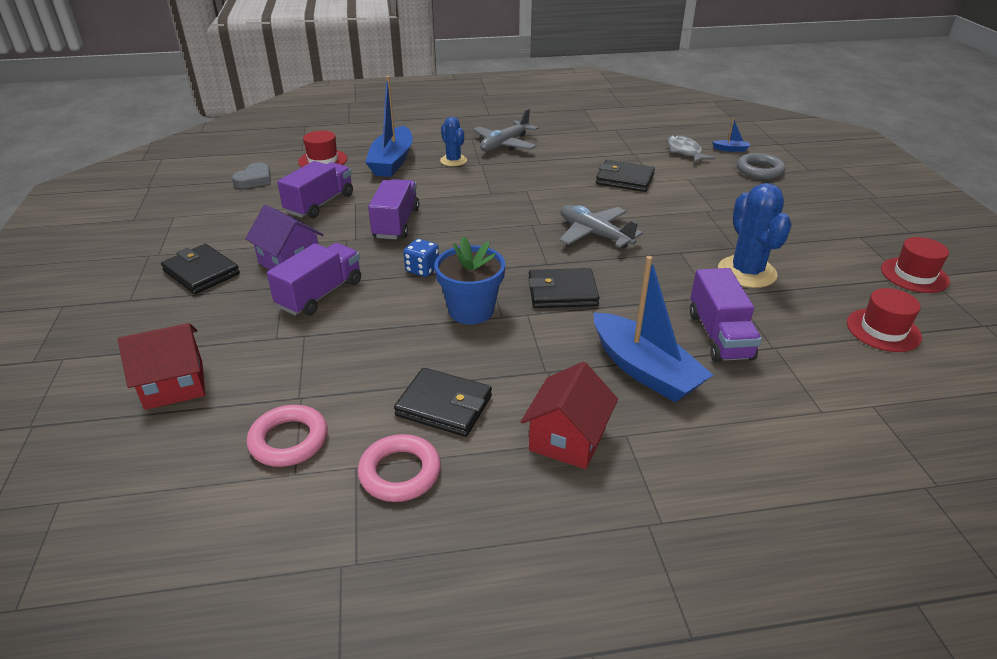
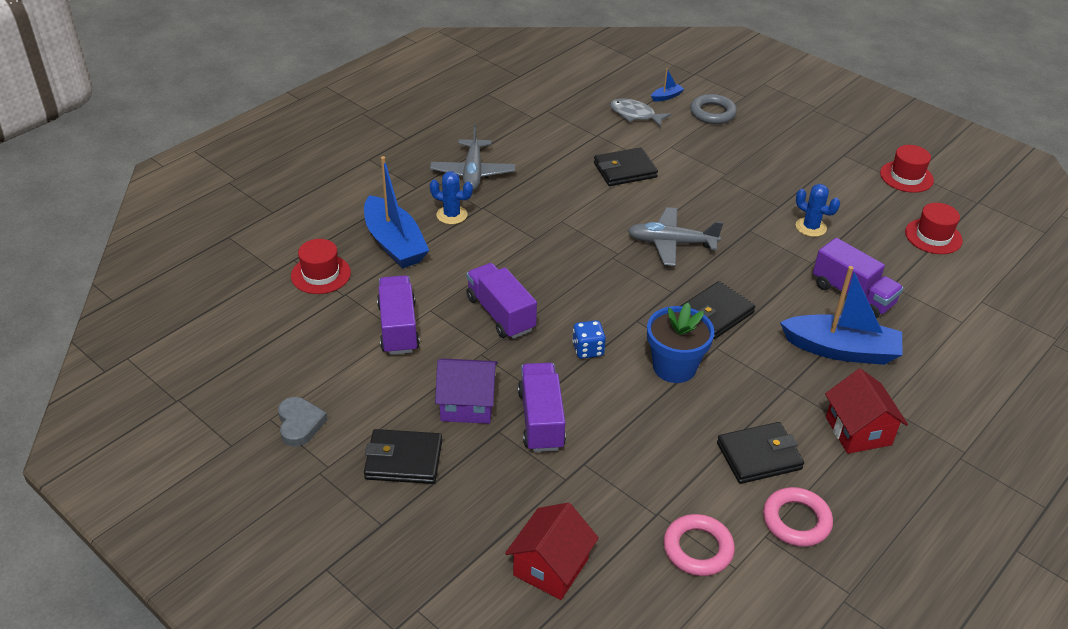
camera: 40 degrees left, 5 degrees up
grey heart [232,162,271,188] -> grey heart moved to [278,397,328,447]
blue cactus [718,183,792,288] -> blue cactus [796,184,840,237], size x0.60

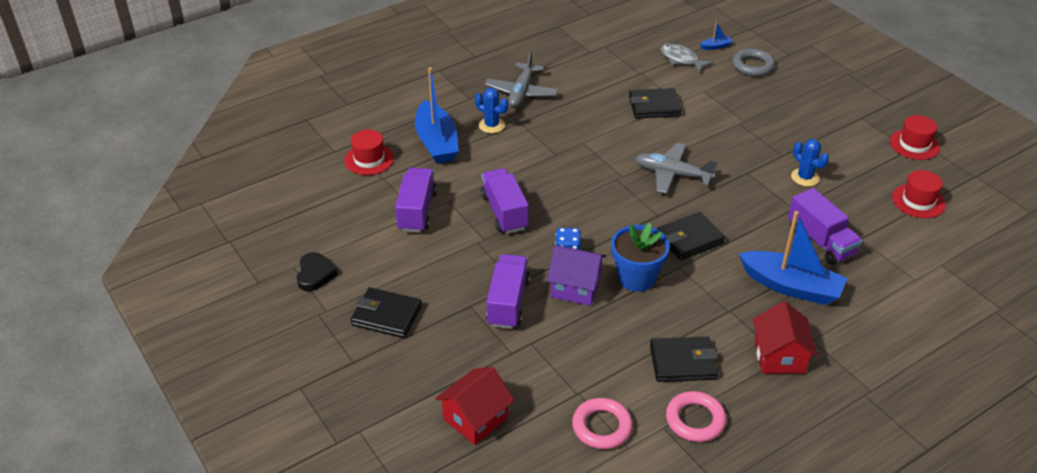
camera: 15 degrees right, 0 degrees up
grey heart [278,397,328,447] -> black heart [297,252,338,292]
purple house [435,358,498,424] -> purple house moved to [547,245,606,306]

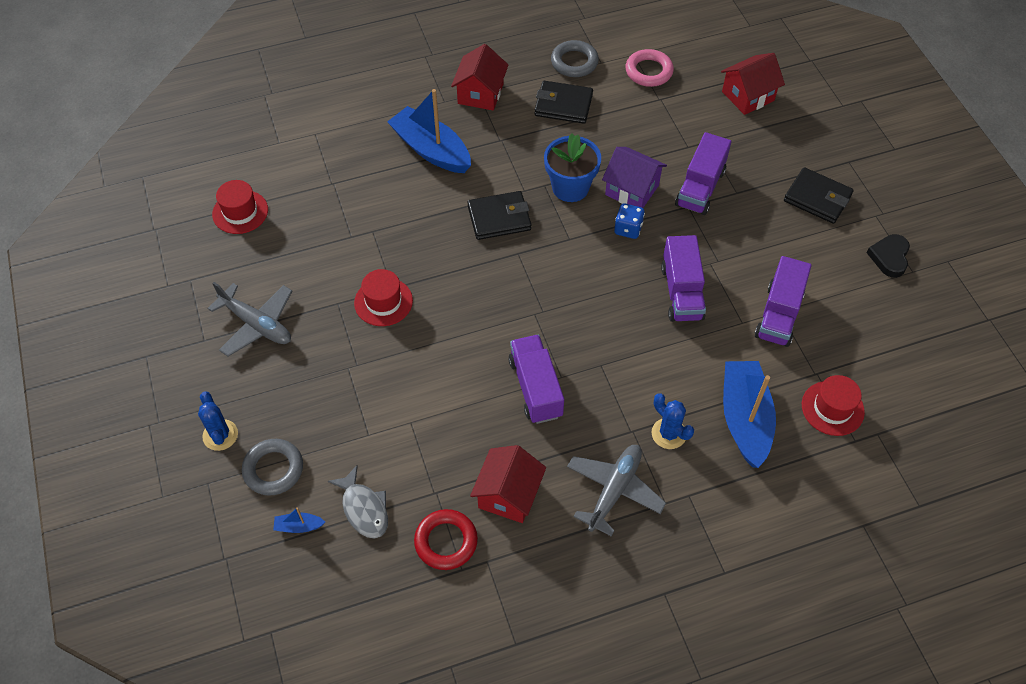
camera: 165 degrees left, 15 degrees up
black wallet [629,88,682,119] -> none
grey plane [635,143,718,194] -> grey plane moved to [207,282,292,356]
pink ring [666,391,726,442] -> grey ring [551,40,599,77]
purple truck [788,188,862,265] -> purple truck moved to [509,335,564,424]
blue cactus [791,139,829,186] -> blue cactus moved to [198,391,238,451]
red hat [890,115,940,160] -> red hat moved to [354,269,413,326]
none -> red ring [414,509,478,570]
none -> red house [470,445,546,523]

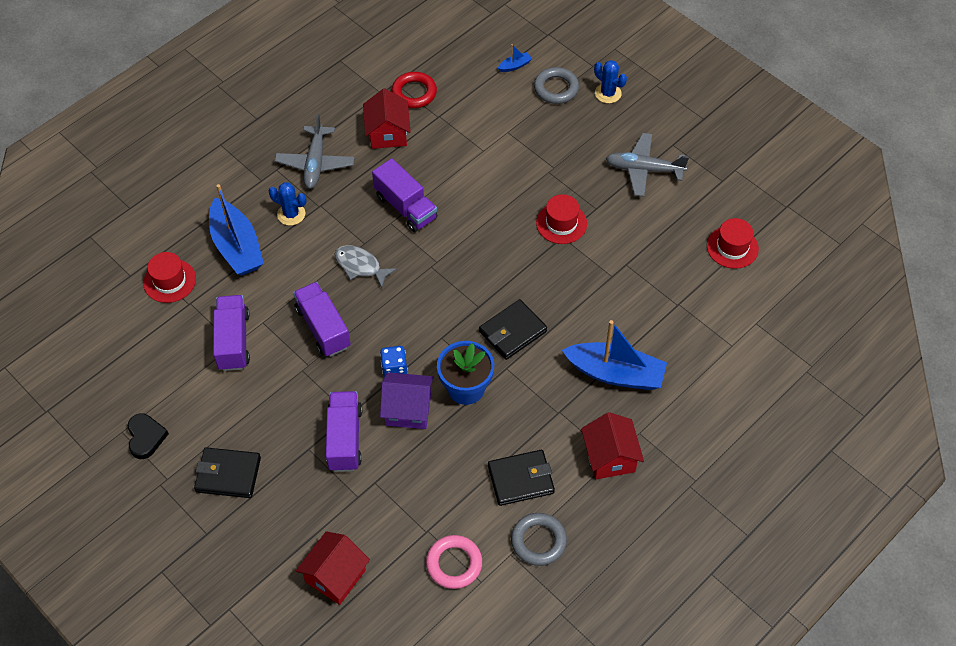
camera: 155 degrees right, 0 degrees up
grey fish [328,465,388,538] -> grey fish moved to [334,245,397,288]

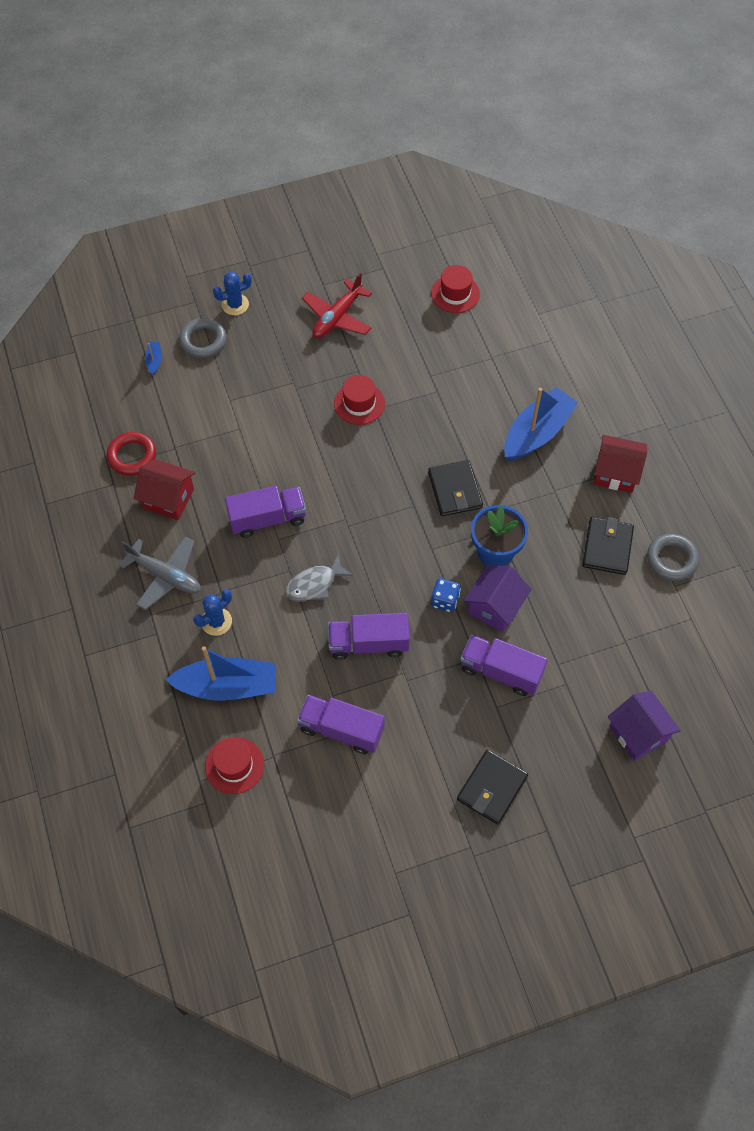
camera: 65 degrees left, 5 degrees up
black heart [128,413,169,459] -> none
red house [296,531,370,605] -> purple house [608,691,681,761]
pink ring [426,535,482,589] -> none
grey plane [606,133,689,197] -> red plane [302,273,372,338]

